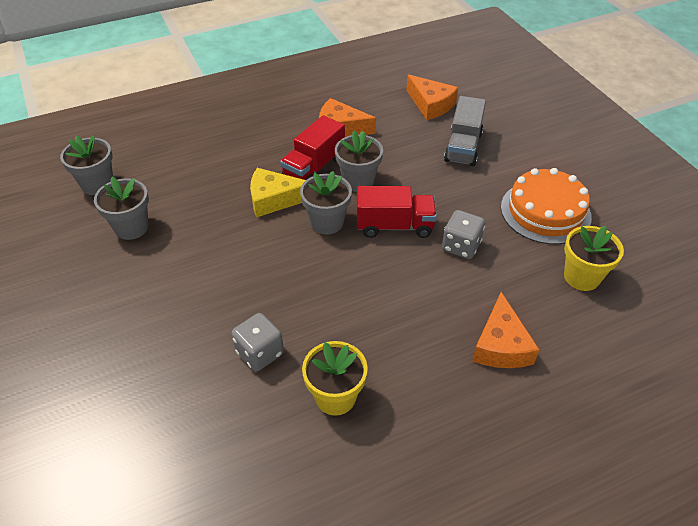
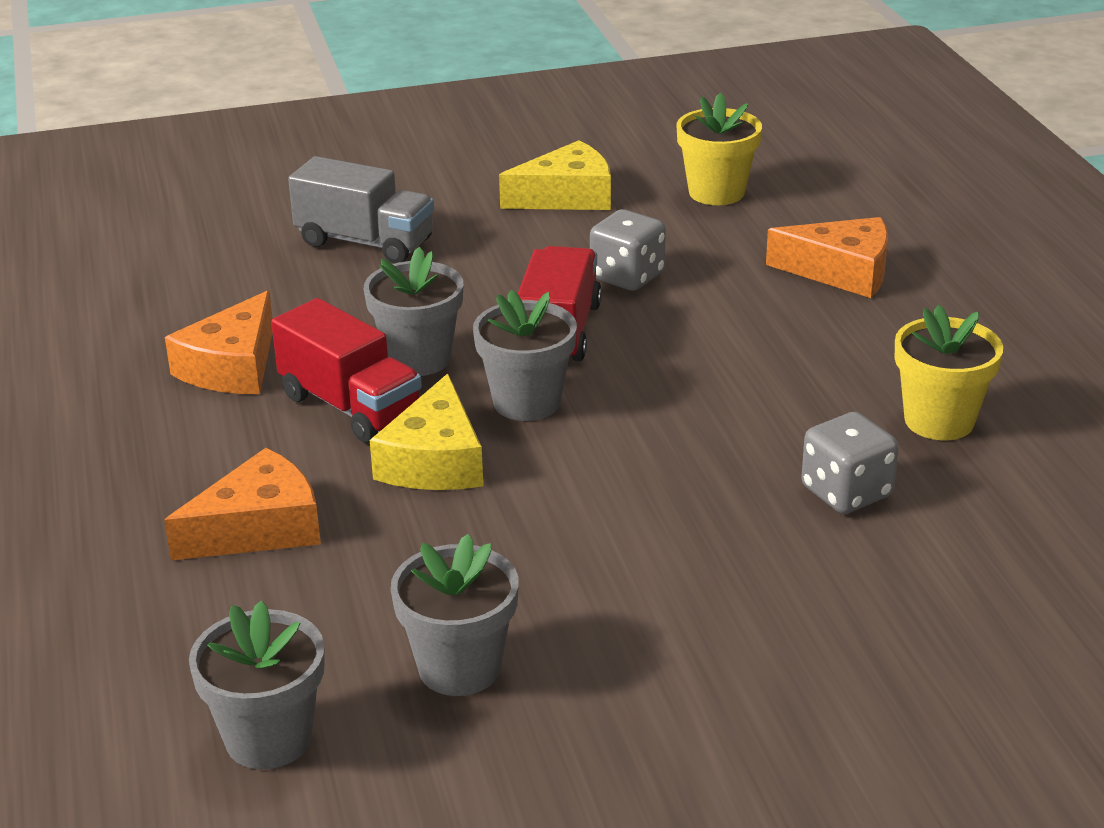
camera: 80 degrees left, 15 degrees down
orange cheese [406,74,458,120] -> orange cheese moved to [164,448,321,560]
orange cake [501,168,592,244] -> yellow cheese [499,140,611,210]

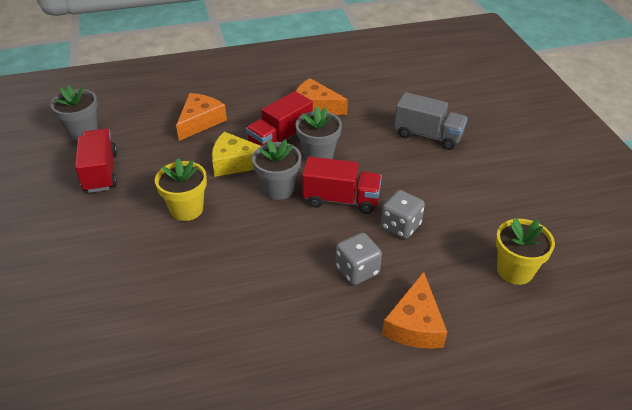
camera: 90 degrees right, 10 degrees up
orange cheese [164,448,321,560] -> orange cheese turned 120 degrees counterclockwise [176,93,227,141]
grey truck [288,156,434,264] -> grey truck turned 90 degrees counterclockwise [394,92,468,150]
grey flower pot [391,534,519,696] -> red truck [75,129,117,193]
yellow cheese [499,140,611,210] -> none
grey dice [801,412,899,514] -> grey dice moved to [336,232,382,285]
yellow flower pot [895,305,1003,440] -> yellow flower pot moved to [155,158,207,221]

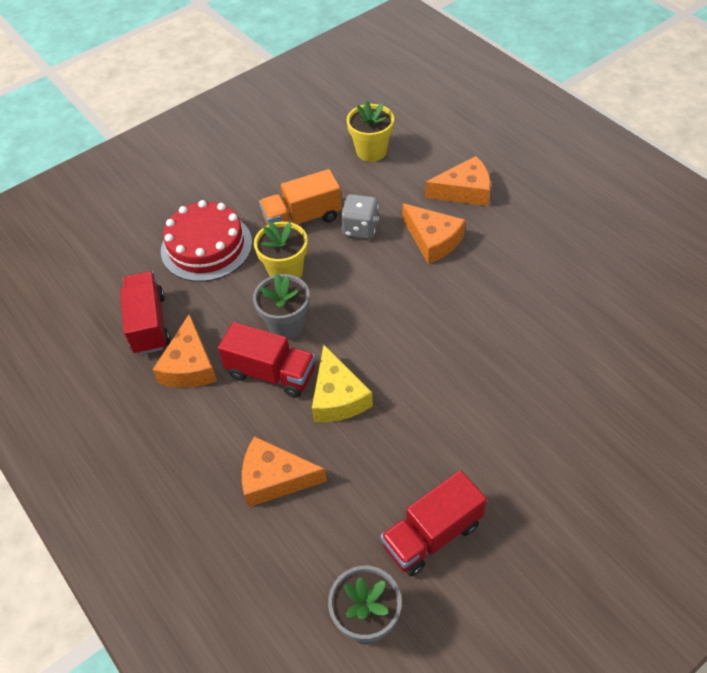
camera: 110 degrees left, 10 degrees up
yellow flower pot [155,158,207,221] -> yellow flower pot moved to [254,222,308,278]
grey flower pot [252,139,301,200] -> none
red truck [302,157,382,214] -> red truck moved to [120,271,170,355]
grey dice [336,232,382,285] -> orange cheese [402,203,466,264]
grey truck [394,92,468,150] -> red cake [161,200,252,282]
none -> orange truck [259,169,342,225]

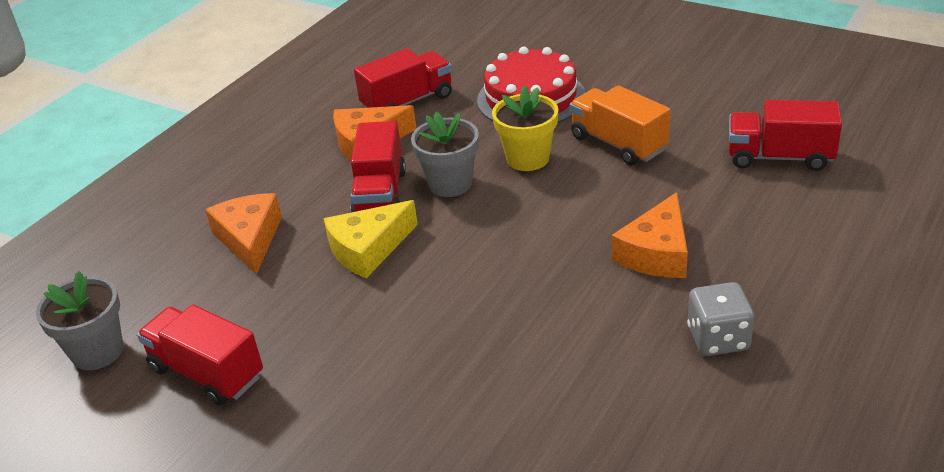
camera: 70 degrees right, 15 degrees down
grey dice [341,194,379,239] -> grey dice moved to [687,282,754,356]
yellow flower pot [346,100,394,162] -> red truck [729,100,842,171]
orange cheese [425,156,491,206] -> none

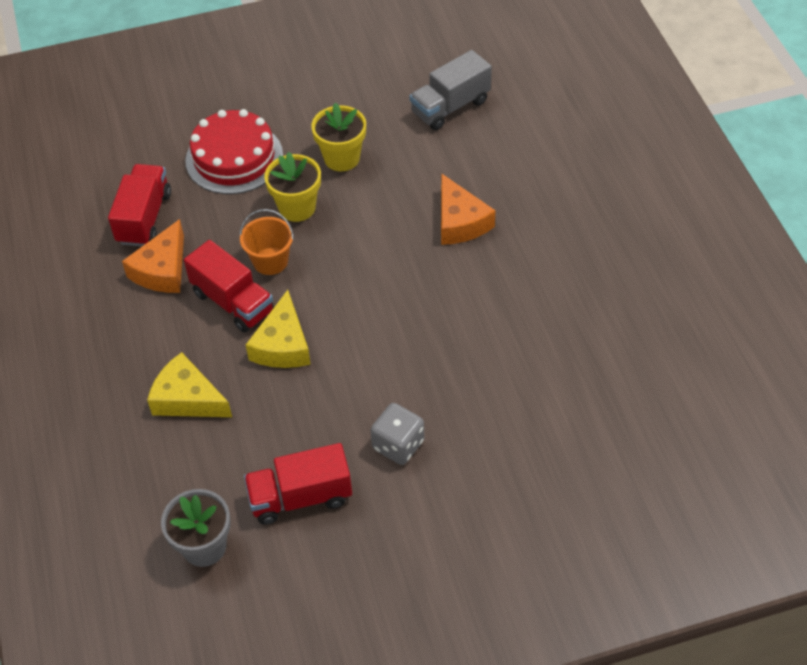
camera: 50 degrees left, 15 degrees up
orange cheese [205,193,282,275] -> yellow cheese [147,352,232,417]
grey flower pot [411,112,479,197] -> orange bucket [239,209,294,275]
orange truck [570,85,670,165] -> yellow flower pot [312,102,366,171]
grey dice [687,282,754,356] -> grey dice moved to [371,403,424,465]
red truck [729,100,842,171] -> grey truck [409,50,492,130]

